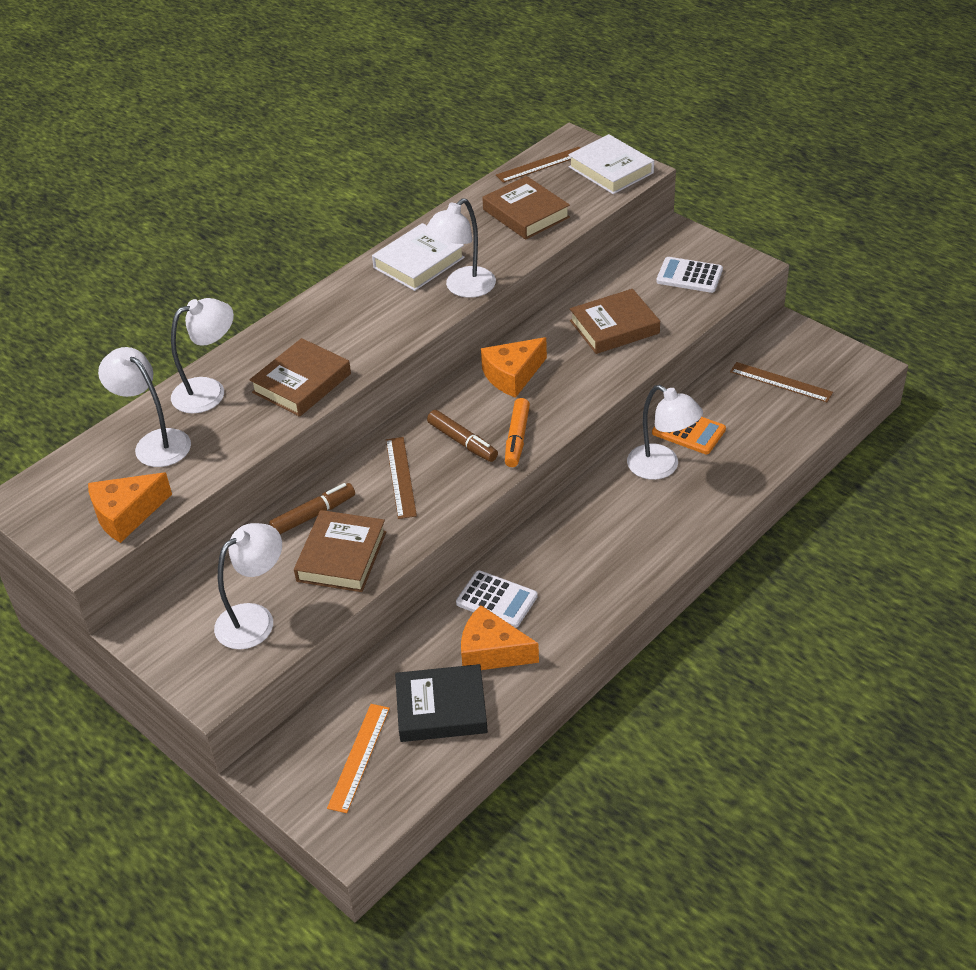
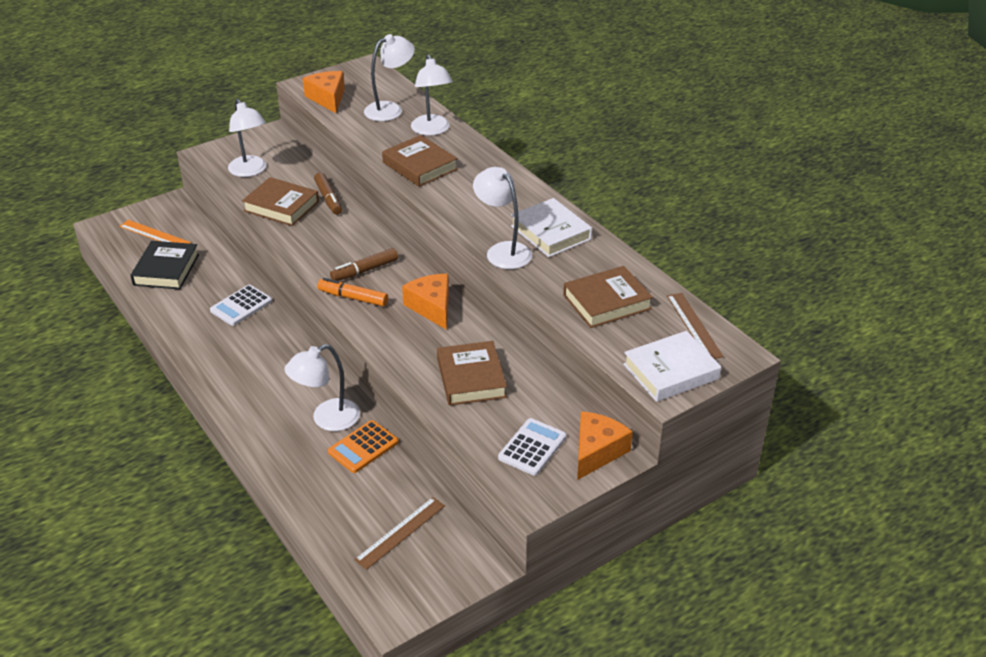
camera: 100 degrees right, 5 degrees down
brown ruler [386,437,417,519] -> none
orange cheese [461,605,539,670] -> orange cheese moved to [577,411,633,480]

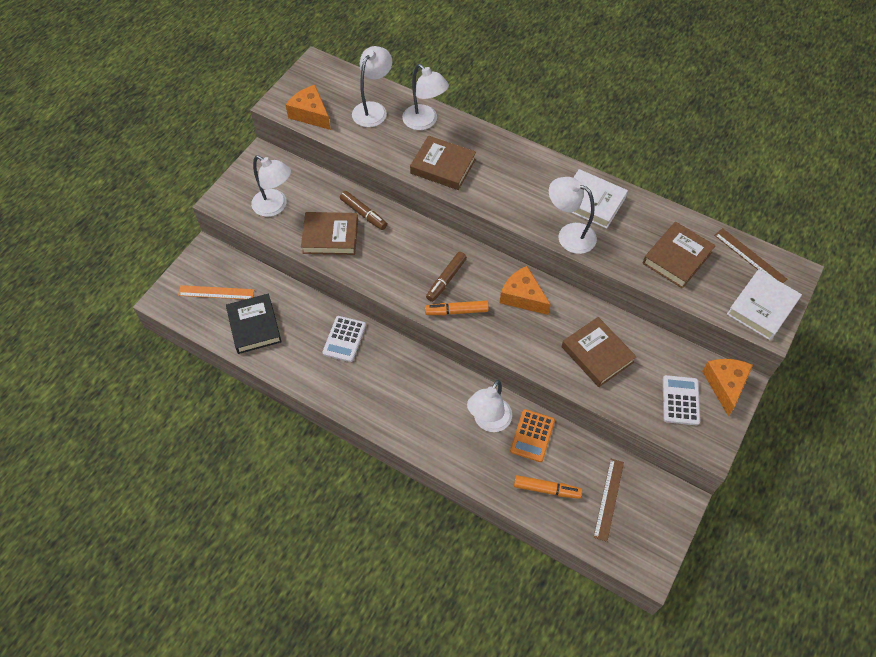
camera: 25 degrees left, 20 degrees up
none -> orange marker [514,475,582,499]

